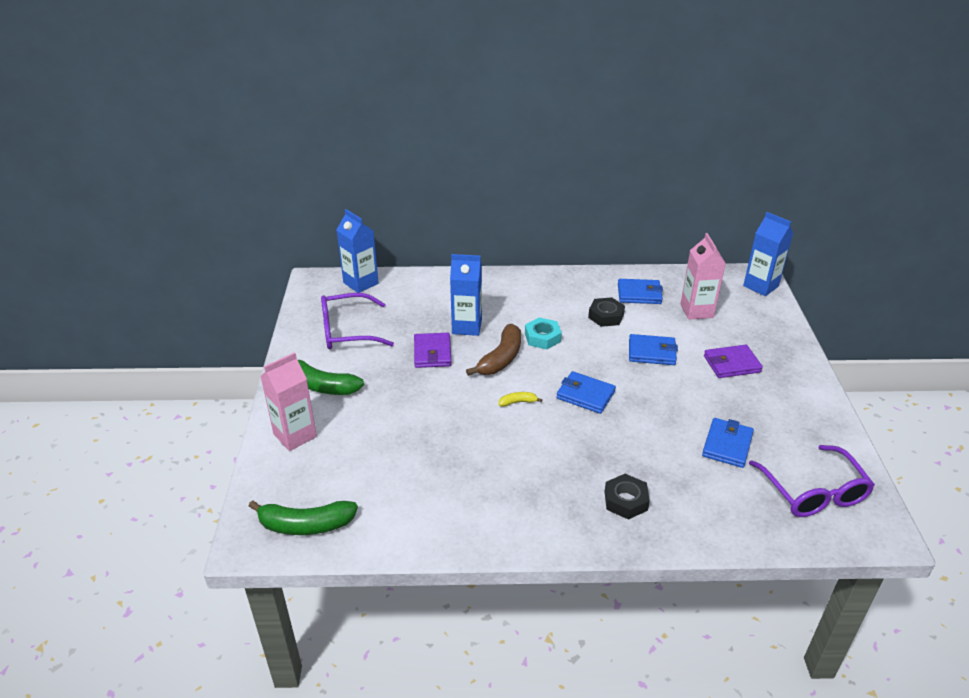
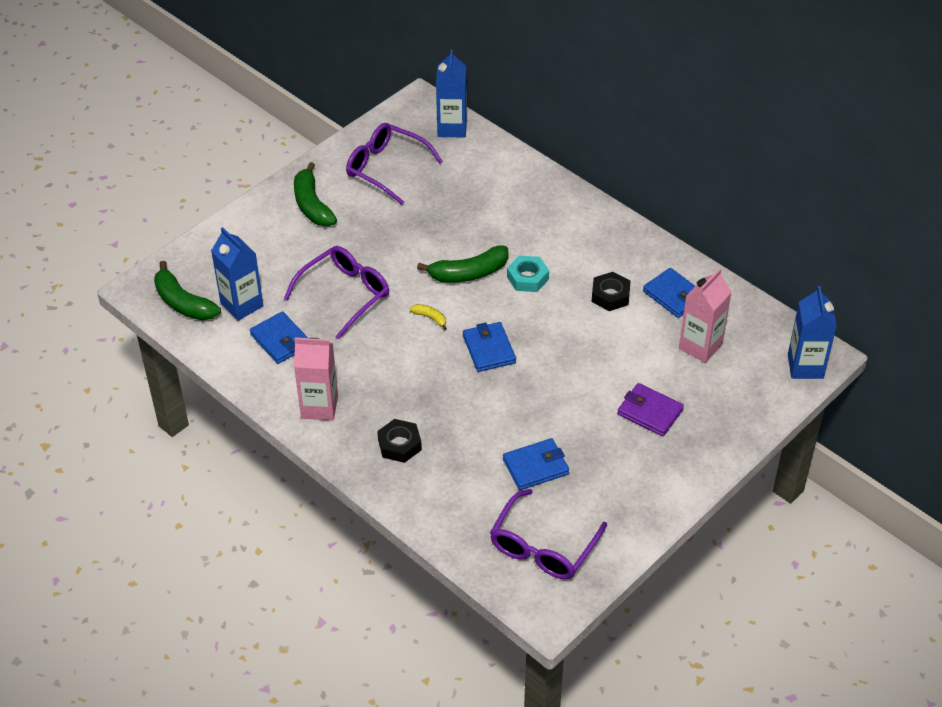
camera: 45 degrees right, 10 degrees up
pink carton [260,352,317,451] -> pink carton moved to [294,338,338,421]
purple wallet [414,333,452,368] -> none
blue carton [450,254,482,336] -> blue carton moved to [211,227,263,321]
brown banana [466,324,521,376] -> green banana [417,246,509,283]
blue wallet [629,334,678,365] -> blue wallet moved to [250,311,308,364]
none -> purple glasses [284,246,389,339]

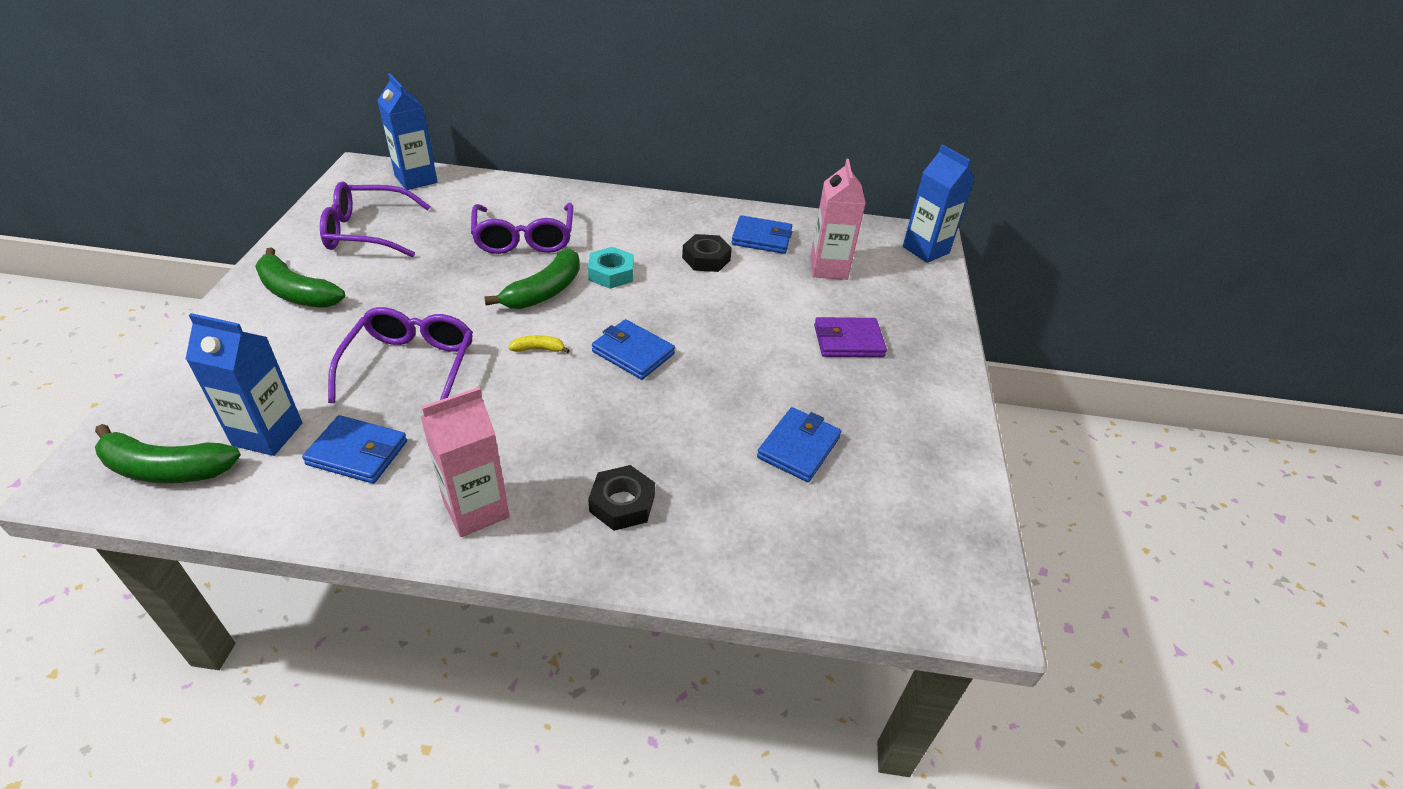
camera: 40 degrees left, 5 degrees down
purple glasses [490,489,607,579] -> purple glasses moved to [471,203,573,254]

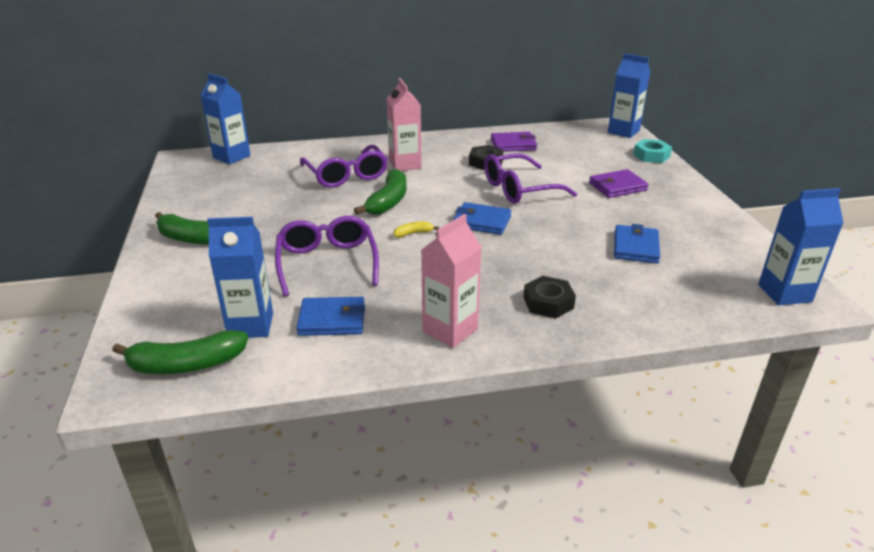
camera: 15 degrees left, 10 degrees down
purple glasses [320,181,431,257] -> purple glasses moved to [484,154,577,204]
turquoise nut [588,247,634,289] -> turquoise nut moved to [633,139,672,163]
blue wallet [731,215,792,254] -> purple wallet [491,132,537,152]
pink carton [810,159,866,280] -> pink carton moved to [386,78,422,171]
none -> blue carton [758,188,843,305]

